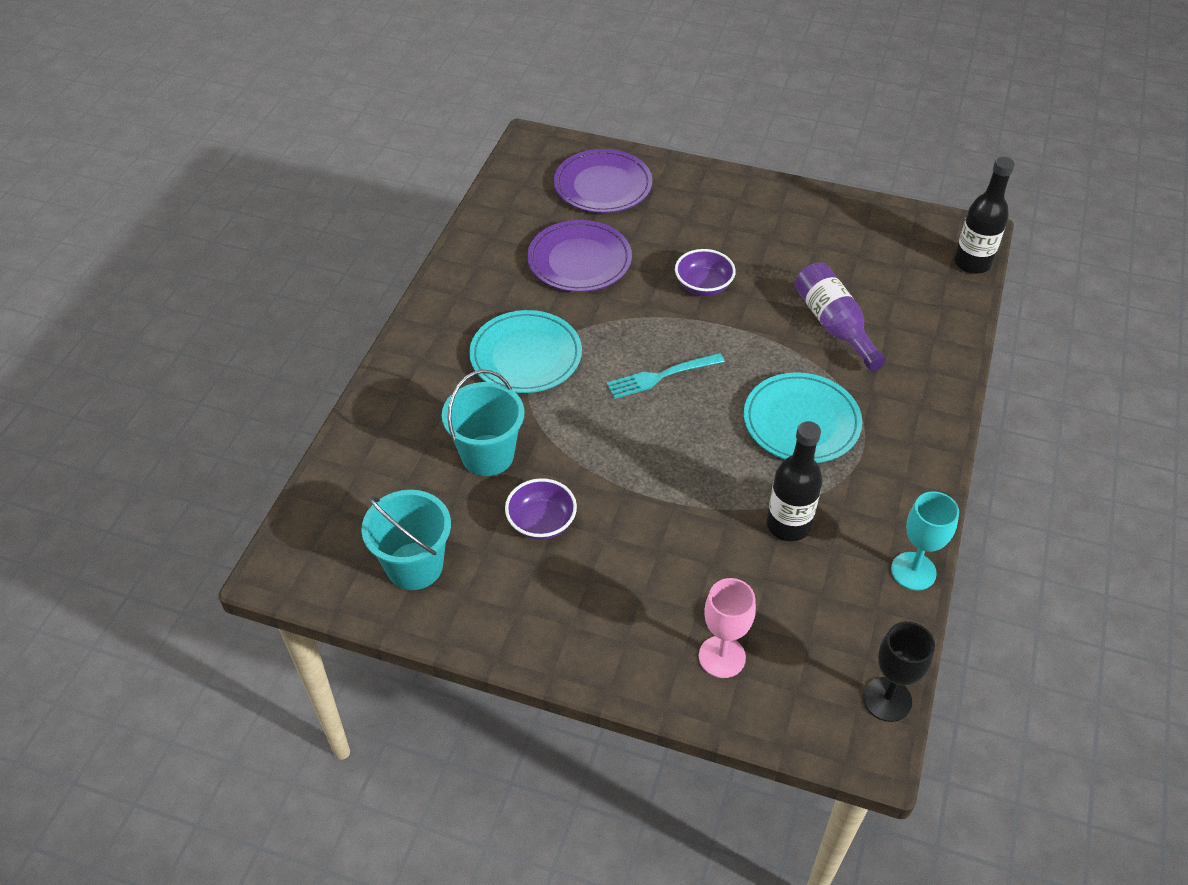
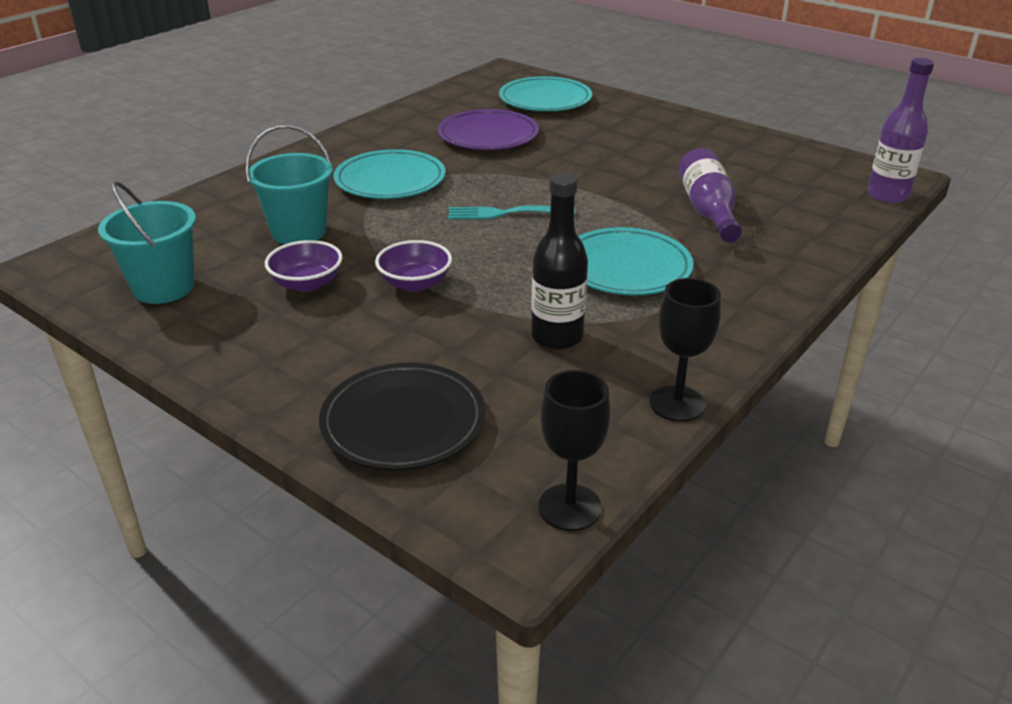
camera: 20 degrees right, 15 degrees down
purple plate [554,149,652,213] -> turquoise plate [499,76,592,111]
purple bowl [675,249,736,296] -> purple bowl moved to [375,240,452,292]
pink goblet [699,578,756,678] -> black plate [319,362,485,471]
turquoise goblet [891,491,959,591] -> black goblet [650,278,721,422]
black bottle [954,157,1015,274] -> purple bottle [867,58,934,203]

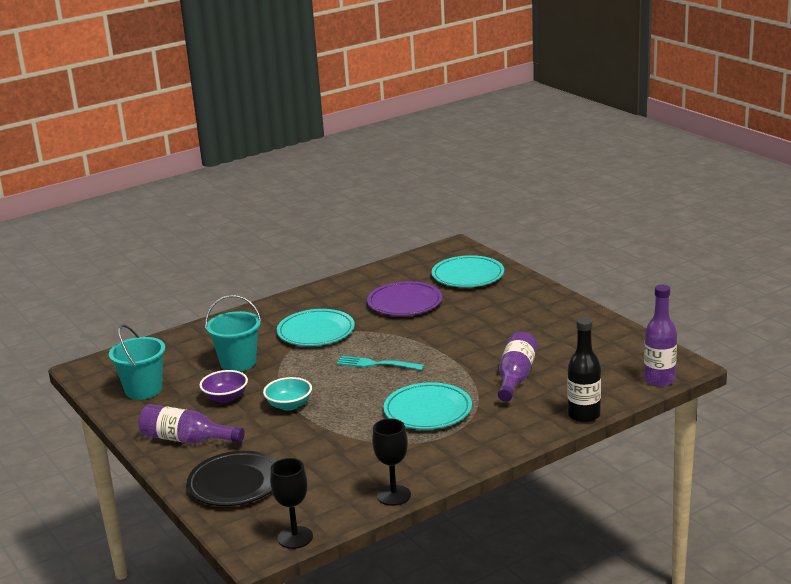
camera: 20 degrees right, 10 degrees down
purple bowl [375,240,452,292] -> turquoise bowl [263,377,312,411]
black bottle [531,173,588,350] -> black bottle moved to [567,317,601,423]
none -> purple bottle [138,404,245,444]

